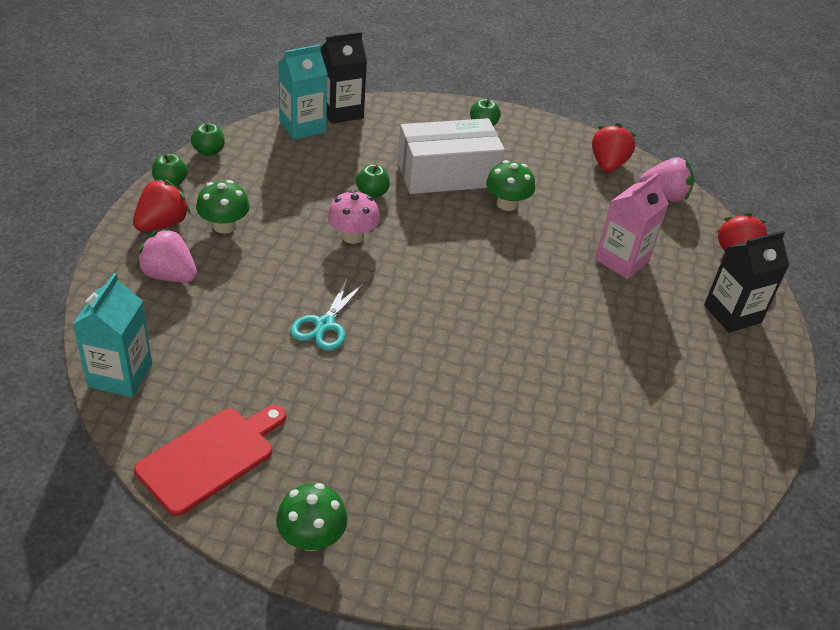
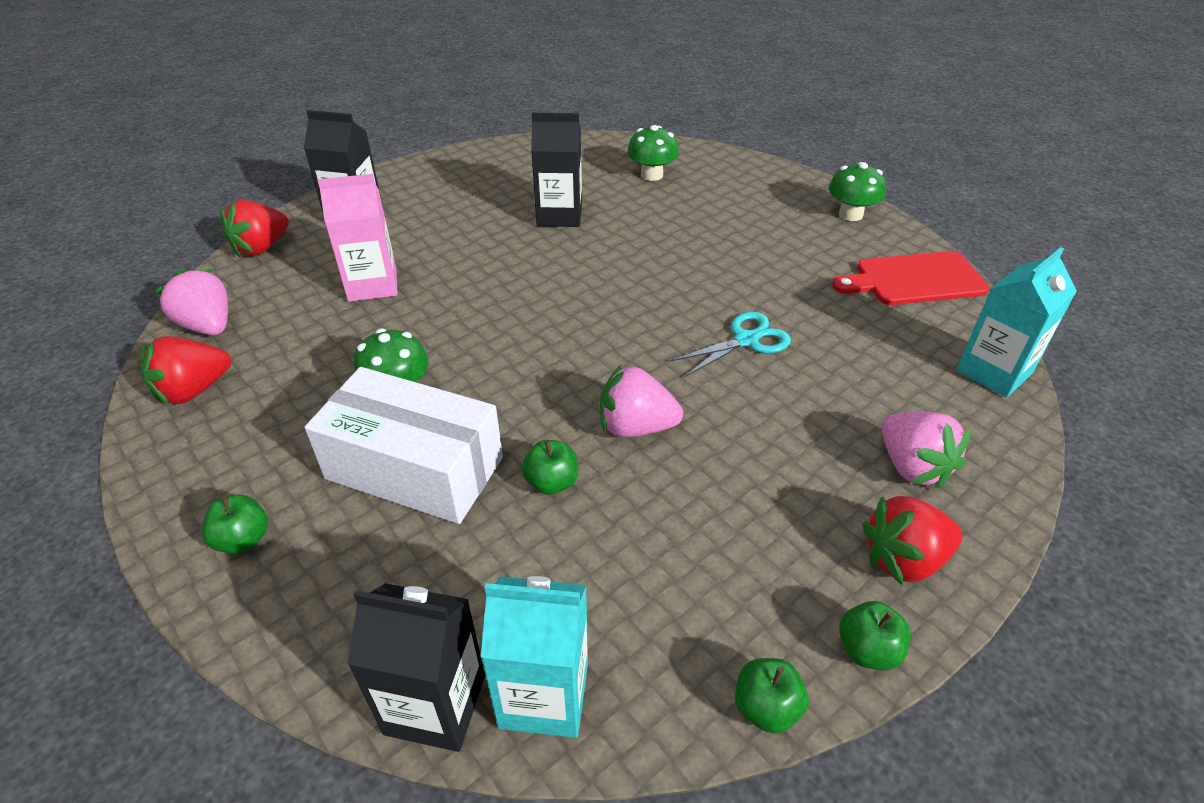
camera: 140 degrees left, 0 degrees up
green mushroom [196,180,250,234] -> green mushroom moved to [627,125,679,181]
pink mushroom [328,190,380,244] -> pink strawberry [600,364,683,437]
none -> black carton [531,113,582,227]

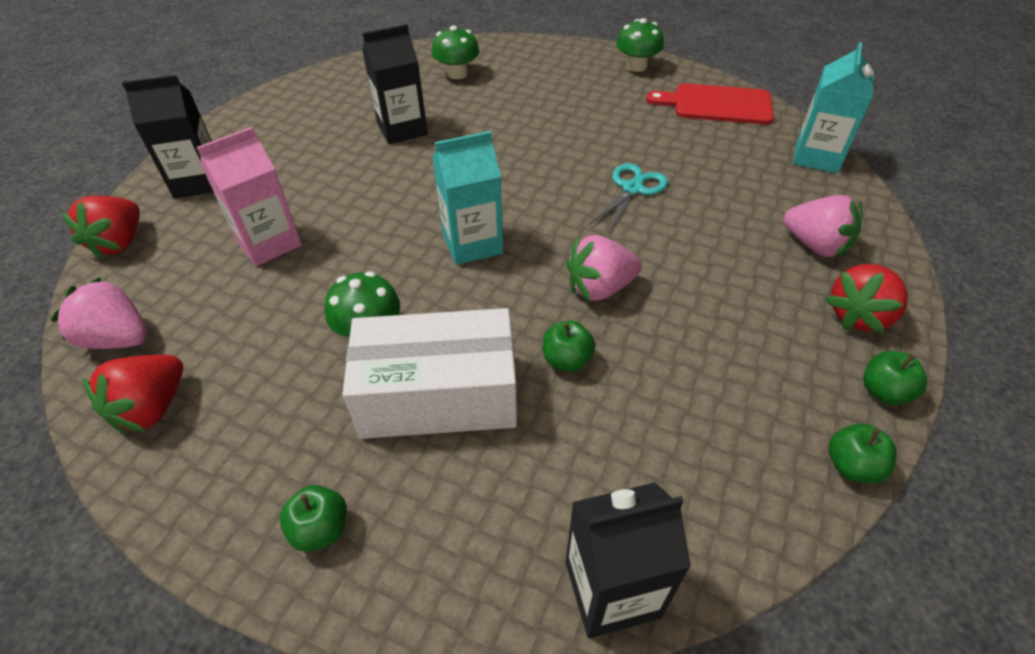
camera: 25 degrees left, 5 degrees up
turquoise carton [481,576,588,738] -> turquoise carton moved to [432,131,504,265]
red cutting board [832,251,989,305] -> red cutting board turned 45 degrees clockwise [646,83,774,125]

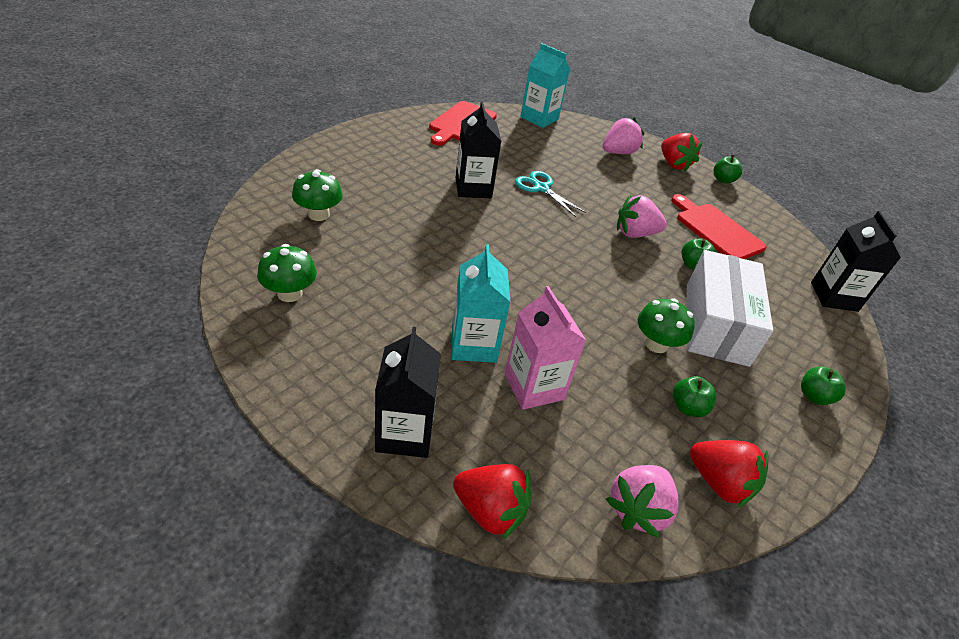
camera: 80 degrees left, 5 degrees down
black carton [362,24,428,144] -> black carton moved to [456,102,501,198]
turquoise carton [432,131,504,265] -> turquoise carton moved to [452,244,510,363]
pink strawberry [566,235,642,302] -> pink strawberry turned 90 degrees clockwise [617,195,667,238]
green mushroom [616,18,664,72] -> green mushroom moved to [257,244,317,302]
green apple [829,423,897,484] -> green apple moved to [673,376,716,417]
none -> red cutting board [671,194,766,259]

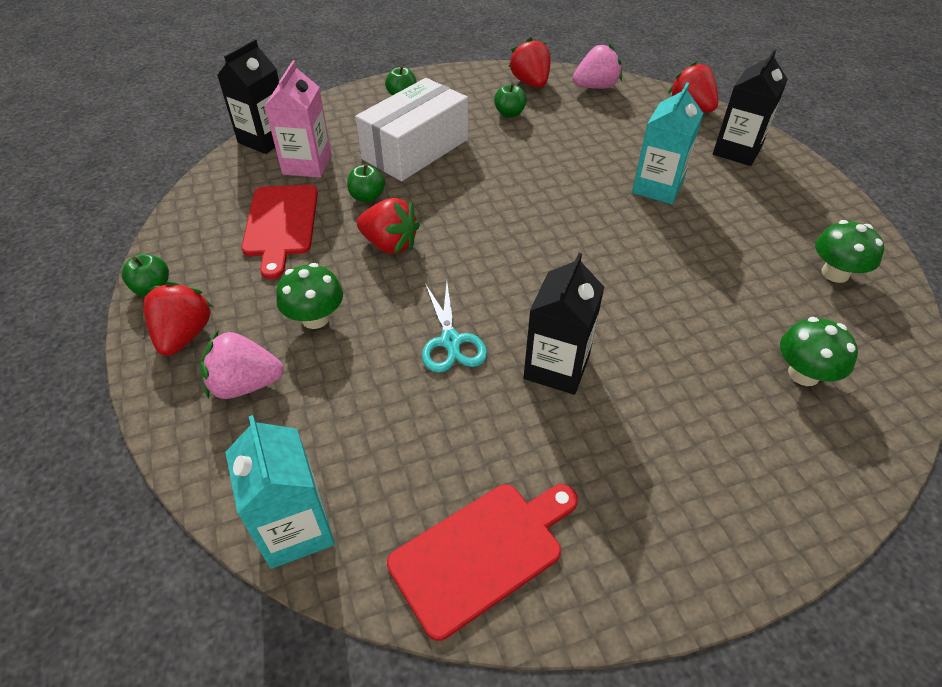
camera: 145 degrees left, 5 degrees up
pink carton [505,286,587,410] -> pink carton moved to [265,61,332,178]
pink strawberry [617,195,667,238] -> red strawberry [357,198,420,254]
green mushroom [638,298,695,353] -> green mushroom moved to [276,263,343,329]

